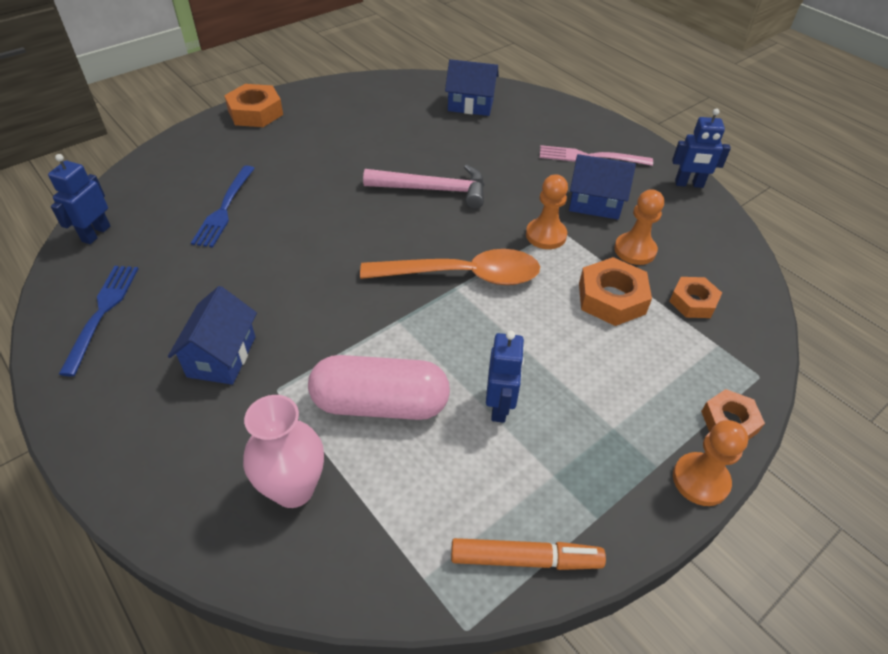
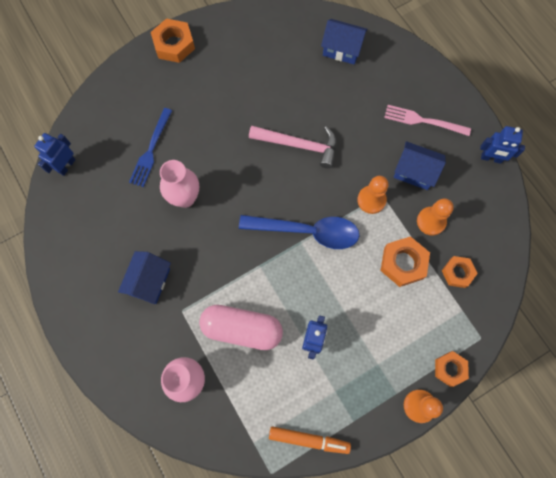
camera: 10 degrees right, 25 degrees up
blue fork [59,266,139,377] -> none
orange spoon [360,249,540,285] -> blue spoon [239,215,359,249]
none -> pink vase [160,160,199,208]

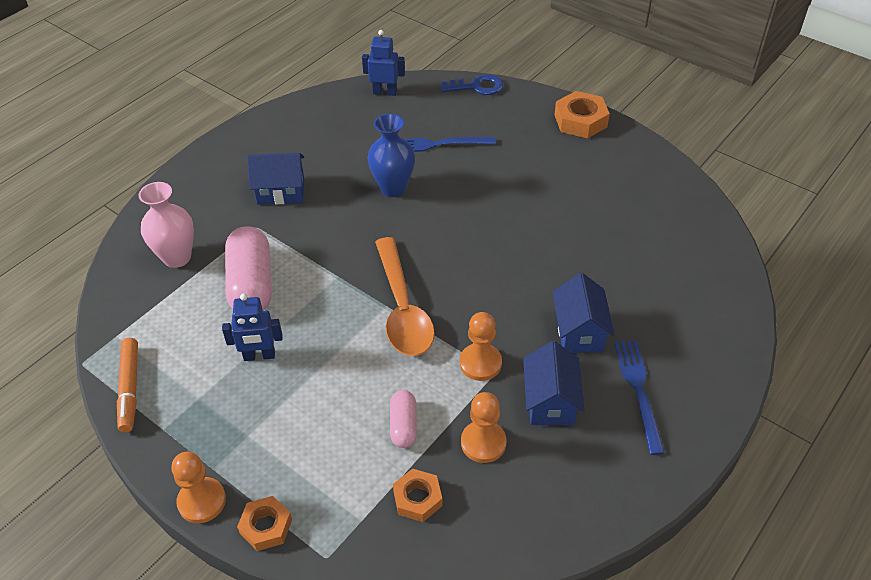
camera: 70 degrees right, 25 degrees down
pink vase [160,160,199,208] -> blue vase [367,113,415,197]
blue spoon [239,215,359,249] -> orange spoon [375,237,435,356]
pink hammer [249,126,336,169] -> none
blue house [321,19,368,65] -> blue house moved to [552,273,615,353]
orange nut [380,236,430,287] -> pink capsule [390,390,417,448]
pink fork [384,105,471,136] -> blue fork [614,340,665,455]
blue robot [480,126,525,164] -> none
none -> blue key [441,74,504,95]

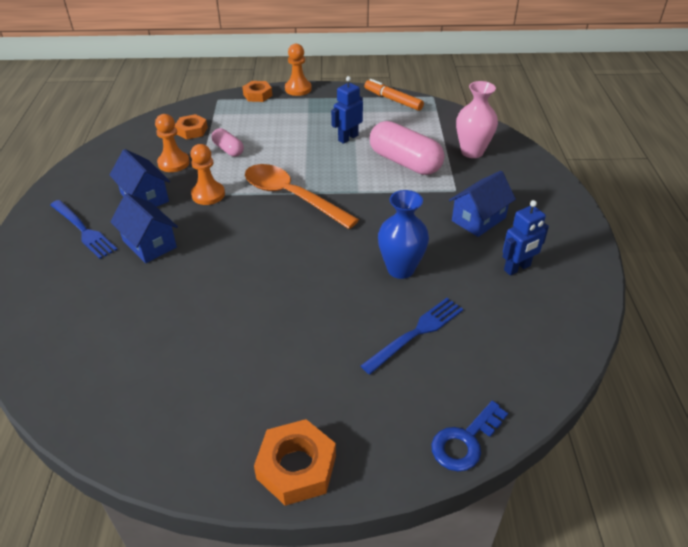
camera: 140 degrees right, 5 degrees down
blue robot [362,30,405,96] -> blue robot moved to [502,200,549,276]

